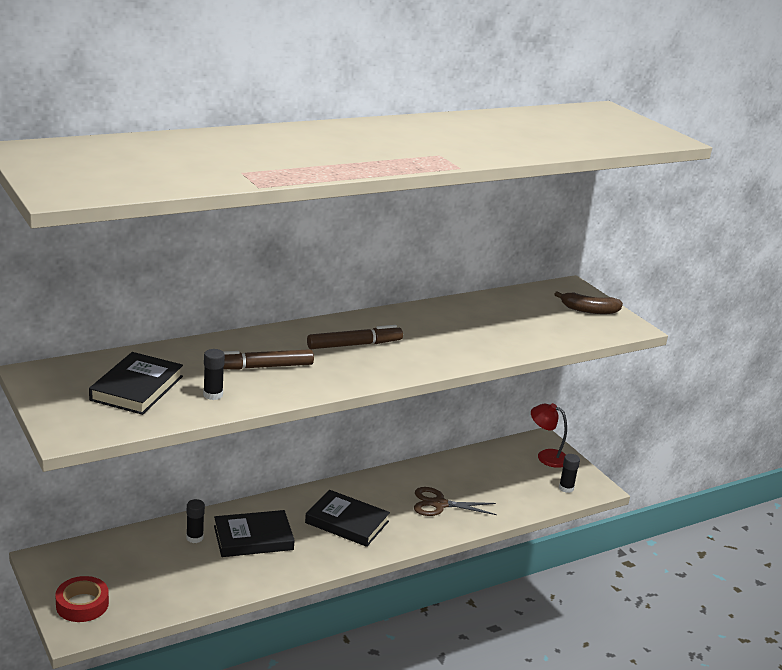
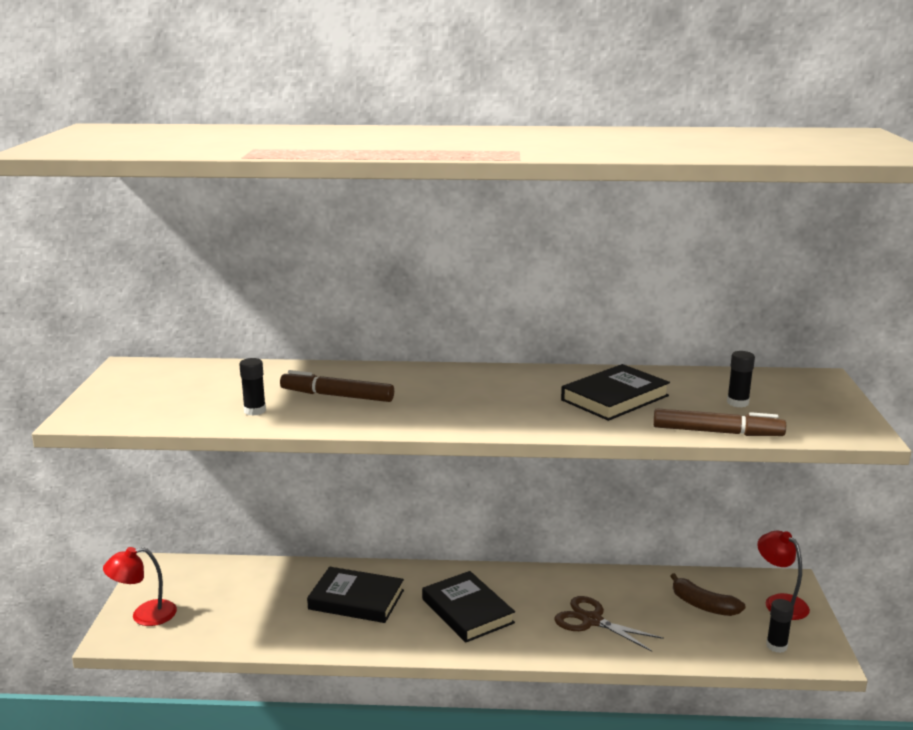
camera: 35 degrees right, 5 degrees down
red tape [55,576,109,622] -> red lamp [103,547,177,626]
black book [89,352,183,415] -> black book moved to [561,364,670,421]
black glue stick [186,499,205,543] -> black glue stick moved to [727,351,755,407]
brown marker [307,325,403,349] -> brown marker moved to [653,408,786,436]
brown banana [555,291,623,314] -> brown banana moved to [670,573,746,616]

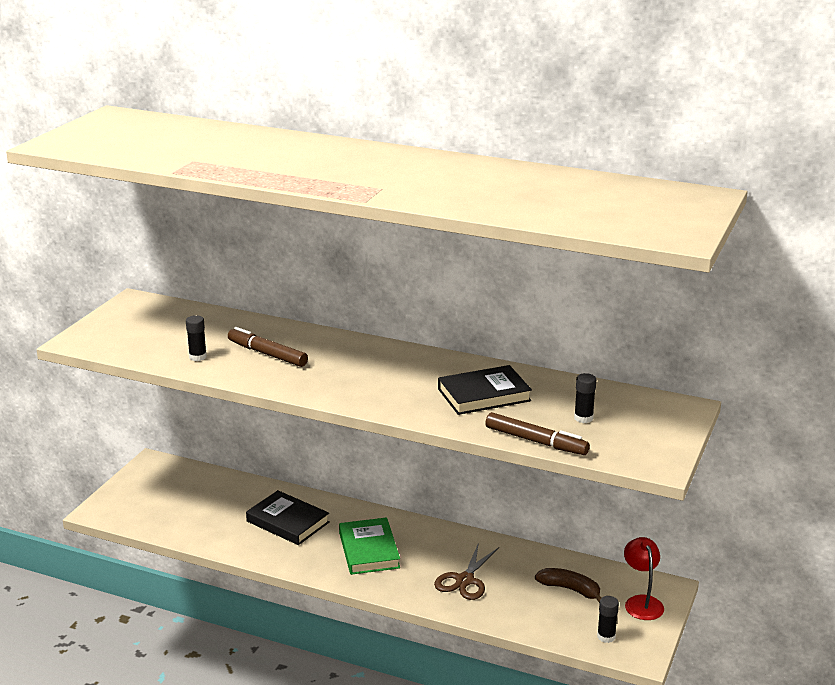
camera: 20 degrees right, 5 degrees up
red lamp [103,547,177,626] -> none
black book [422,571,515,643] -> green book [339,517,400,575]
brown scissors [555,596,664,652] -> brown scissors turned 120 degrees counterclockwise [434,542,499,600]
brown banana [670,573,746,616] -> brown banana turned 150 degrees clockwise [535,568,602,603]

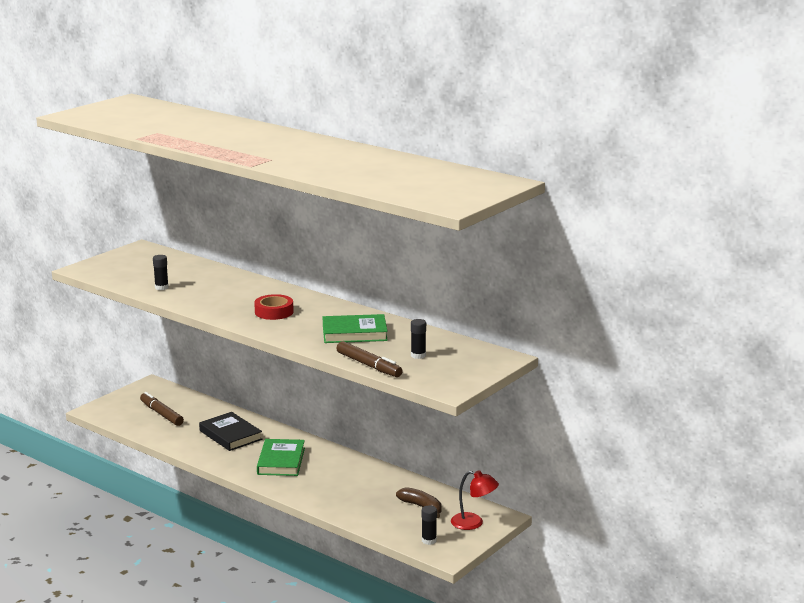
camera: 15 degrees right, 5 degrees down
brown marker [228,327,308,367] -> brown marker moved to [140,392,184,426]
brown scissors [434,542,499,600] -> none
black book [438,365,532,415] -> green book [323,314,388,343]
red lamp [624,537,664,620] -> red lamp turned 105 degrees clockwise [451,470,499,530]
none -> red tape [254,294,294,320]

